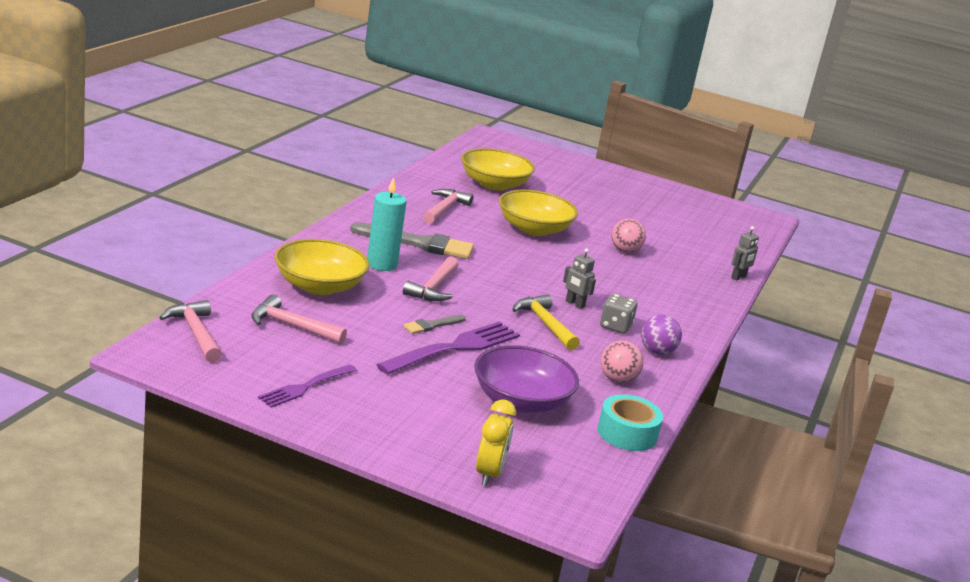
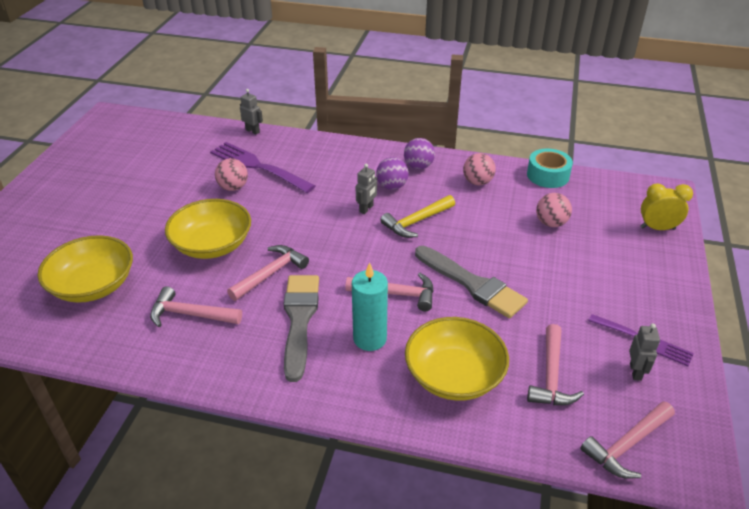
camera: 95 degrees left, 15 degrees up
purple fork [376,321,520,375] -> purple fork moved to [210,142,315,193]
grey brush [403,315,465,334] -> grey brush [415,246,528,318], size x2.00
purple bowl [474,345,579,413] -> pink ball [536,193,572,227]
grey dice [600,293,638,334] -> purple ball [376,157,408,190]
none -> pink hammer [227,245,309,301]
none -> grey robot [629,323,660,381]

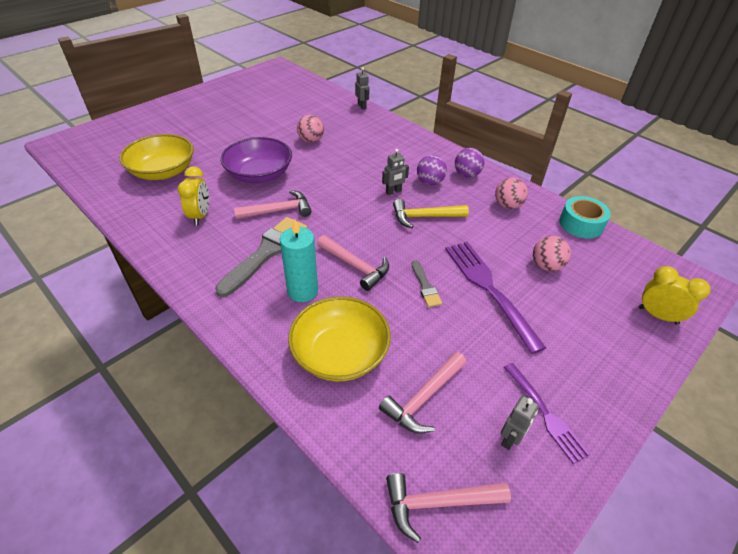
camera: 30 degrees right, 5 degrees up
pink hammer [150,286,242,327] -> yellow clock [178,166,209,226]
yellow bowl [165,199,251,259] -> purple bowl [220,137,292,183]
purple fork [210,142,315,193] -> purple fork moved to [445,242,546,354]
grey brush [415,246,528,318] -> grey brush [412,260,442,307], size x0.50

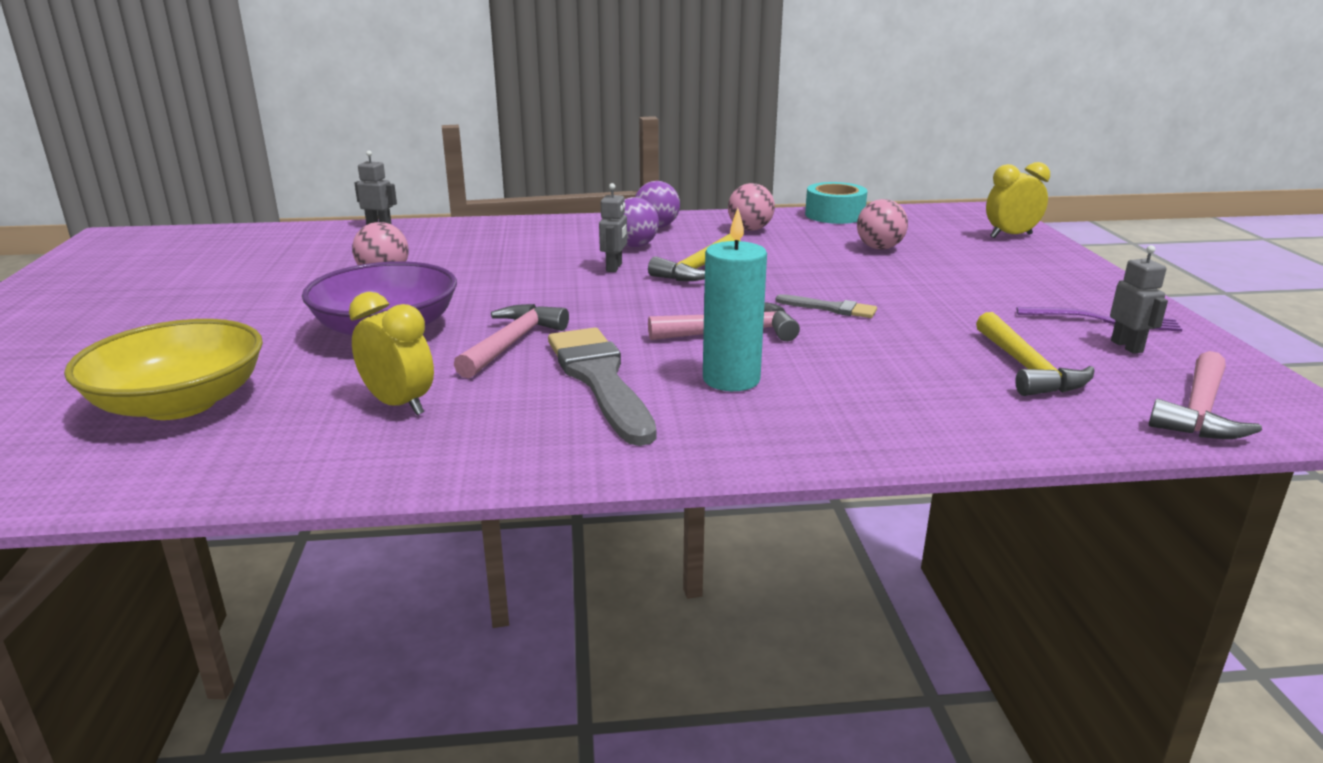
camera: 50 degrees left, 20 degrees down
yellow bowl [288,296,391,381] -> none
pink hammer [379,352,466,434] -> yellow hammer [976,312,1095,396]
purple fork [445,242,546,354] -> none

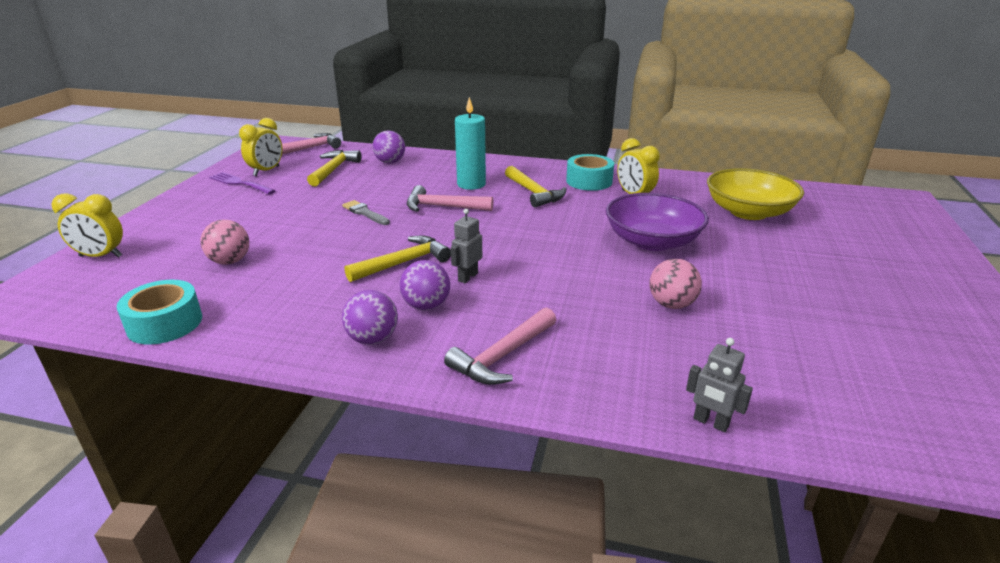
camera: 160 degrees left, 5 degrees up
pink hammer [454,304,569,378] -> pink hammer moved to [444,307,556,385]
grey brush [548,327,656,446] -> yellow hammer [505,166,566,207]
pink ball [728,183,775,231] -> none
grey robot [1110,245,1168,354] -> yellow clock [239,118,283,176]
none -> purple ball [372,130,405,164]
none -> turquoise tape [566,154,614,191]

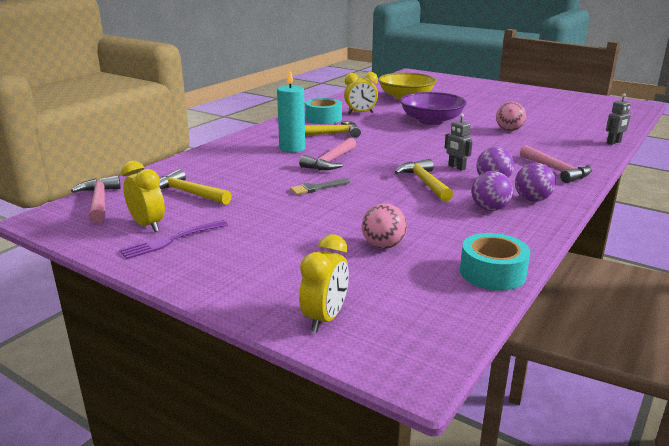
camera: 70 degrees left, 5 degrees down
purple ball [372,130,405,164] -> purple ball moved to [472,171,513,211]

